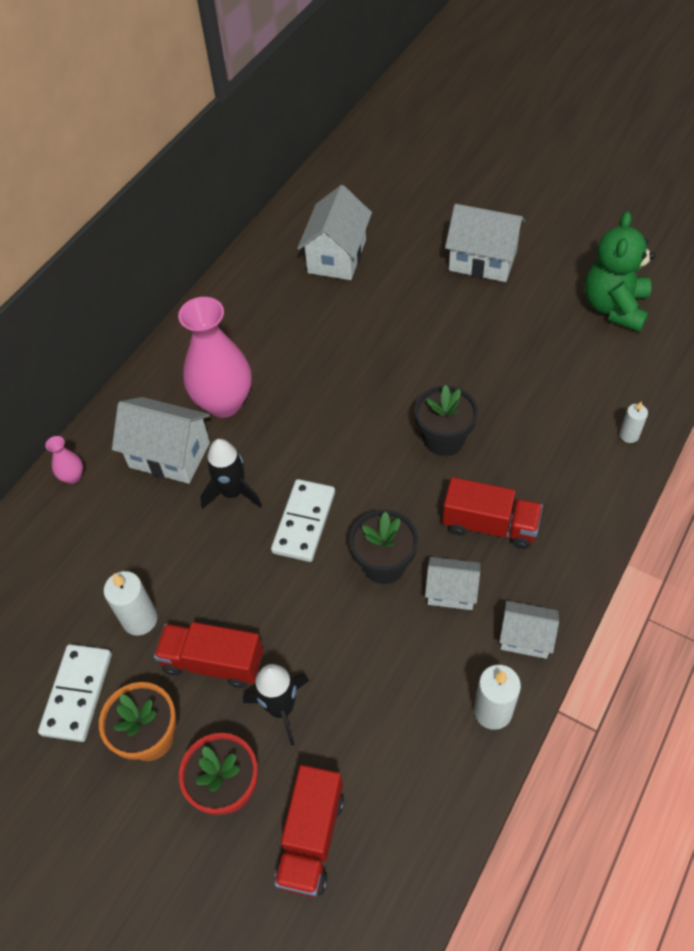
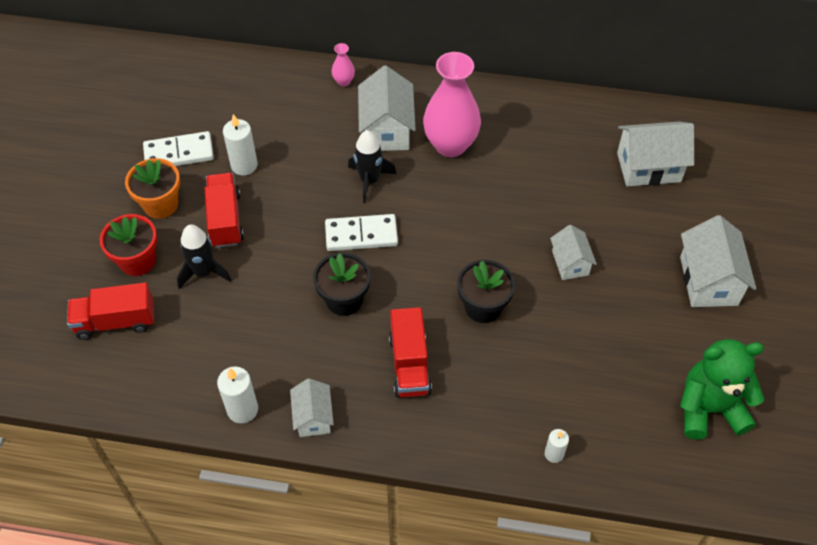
camera: 65 degrees right, 0 degrees up
white house [425,557,480,610] -> white house moved to [550,225,597,280]

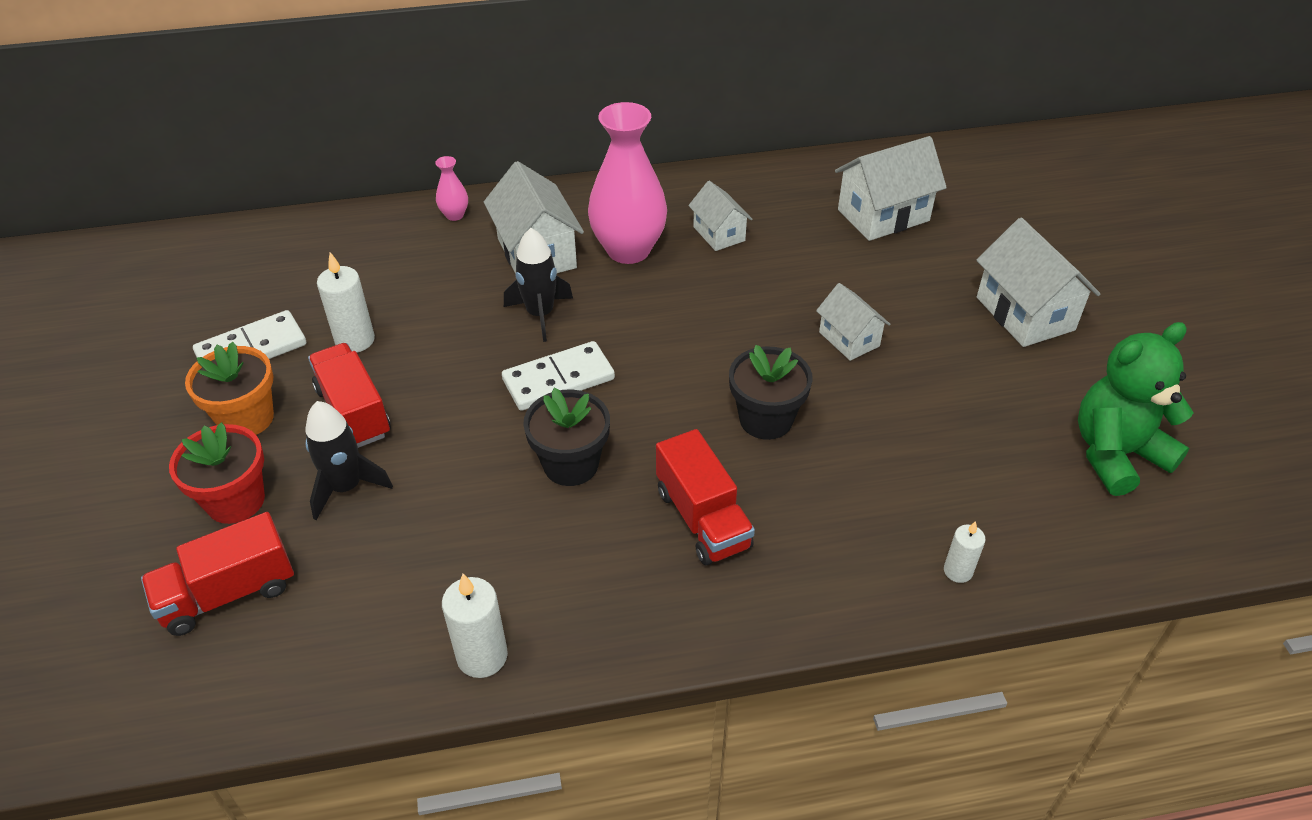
camera: 20 degrees left, 10 degrees down
white house [290,378,334,437] -> white house moved to [688,181,752,251]

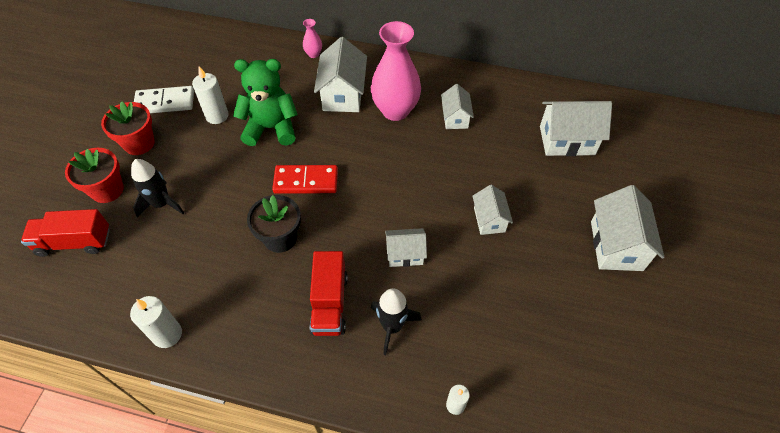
camera: 25 degrees right, 10 degrees up
orange flower pot [185,342,274,435] -> red flower pot [101,102,155,155]
red truck [308,343,391,448] -> none
white domino [502,341,615,411] -> red domino [272,165,338,194]
black rocket [504,228,573,342] -> black rocket moved to [371,288,422,355]
black flower pot [729,345,813,440] -> white house [385,228,427,267]
green teddy bear [1078,322,1194,496] -> green teddy bear moved to [233,59,298,146]

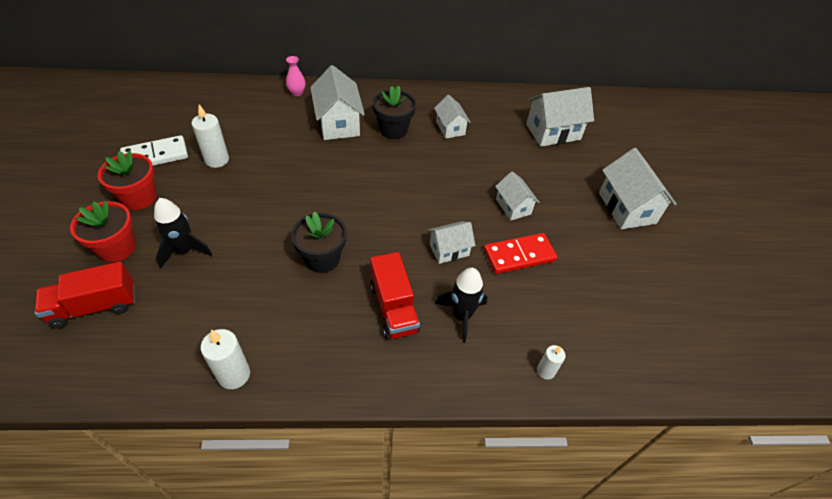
camera: 20 degrees left, 5 degrees down
green teddy bear [233,59,298,146] -> none
red domino [272,165,338,194] -> red domino moved to [484,233,557,274]
pink vase [371,21,421,121] -> black flower pot [373,86,416,139]

